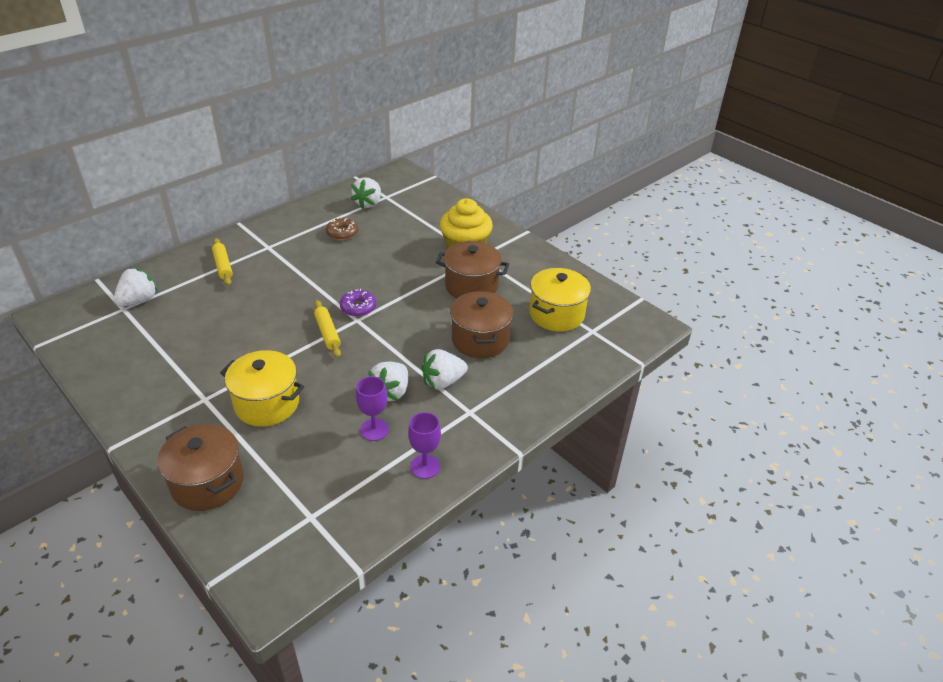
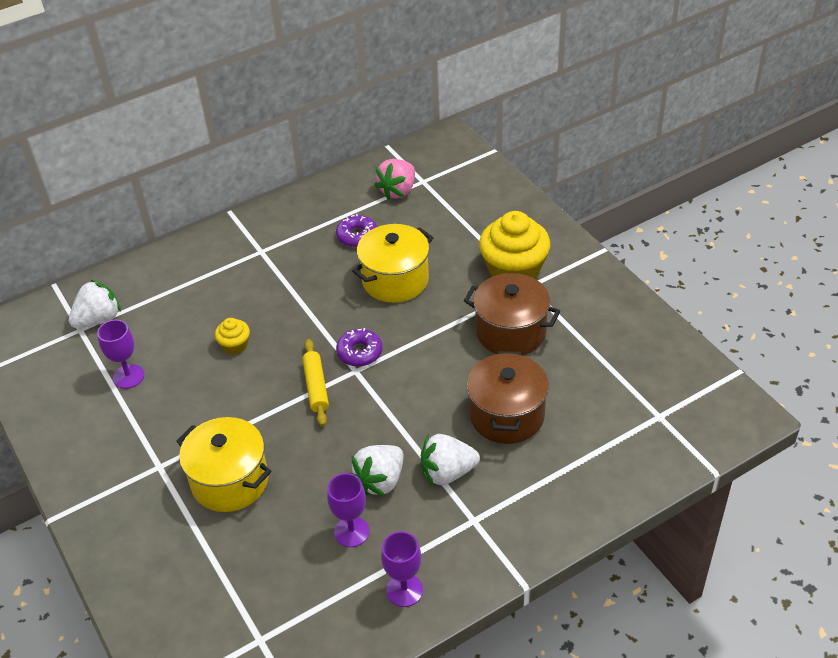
camera: 15 degrees right, 5 degrees up
brown pot [157,424,244,511] -> none
yellow rolling pin [212,238,233,286] -> none
brown donut [326,217,358,240] -> purple donut [336,214,377,247]
white strawberry [351,177,381,209] -> pink strawberry [374,159,415,200]
yellow pot [529,268,591,332] -> yellow pot moved to [352,224,434,303]
none -> purple goblet [97,320,144,389]
none -> yellow cupcake [215,318,250,355]

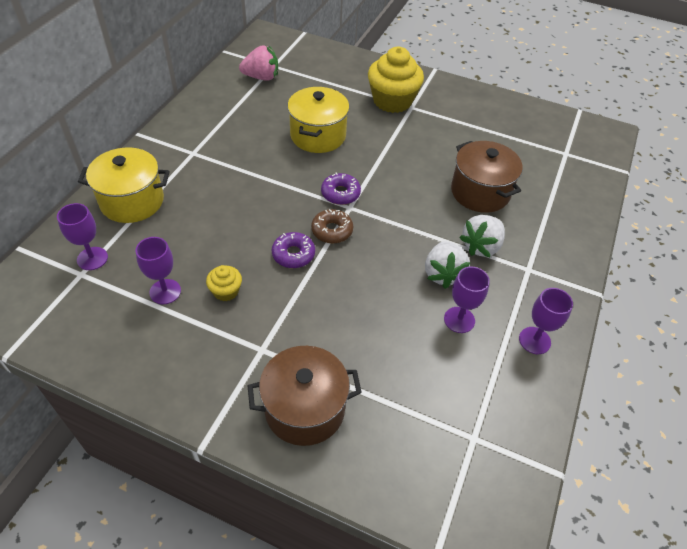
camera: 40 degrees left, 5 degrees up
white strawberry [69,280,121,328] -> purple goblet [57,203,108,270]
yellow pot [176,417,271,512] -> yellow pot moved to [78,148,170,223]
yellow cupcake [215,318,250,355] -> yellow cupcake moved to [206,265,242,301]
yellow rolling pin [302,339,329,426] -> brown donut [311,209,353,243]
purple donut [336,214,377,247] -> purple donut moved to [272,232,315,268]
pink strawberry [374,159,415,200] -> pink strawberry turned 90 degrees counterclockwise [239,45,278,81]
brown pot [464,273,560,355] -> brown pot moved to [248,346,362,446]

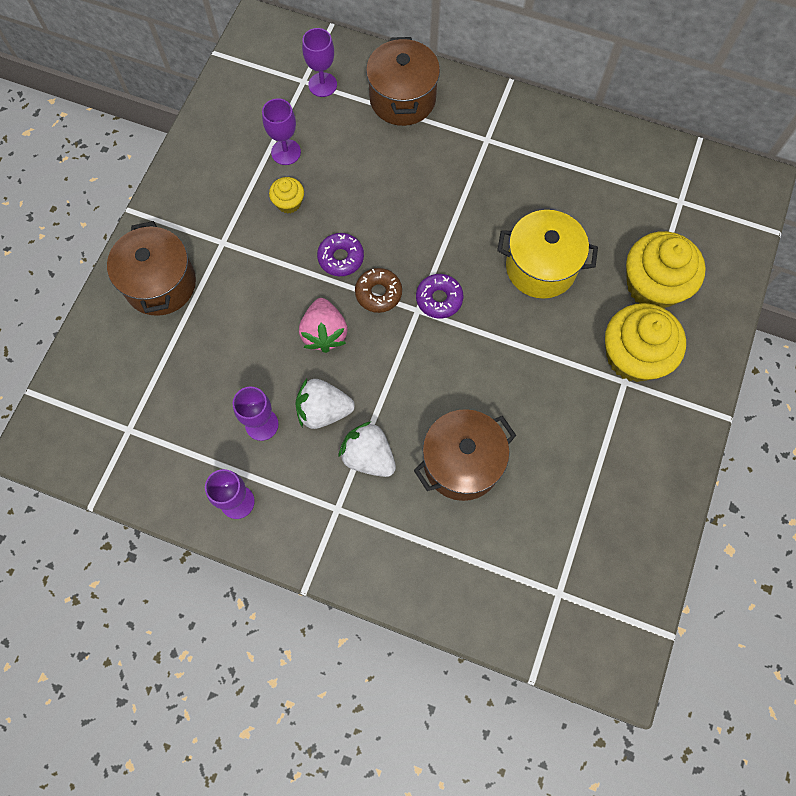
camera: 90 degrees right, 20 degrees up
yellow pot [78,148,170,223] -> brown pot [366,37,440,126]
pink strawberry [239,45,278,81] -> pink strawberry moved to [299,298,348,353]
none -> yellow cupcake [626,231,706,308]

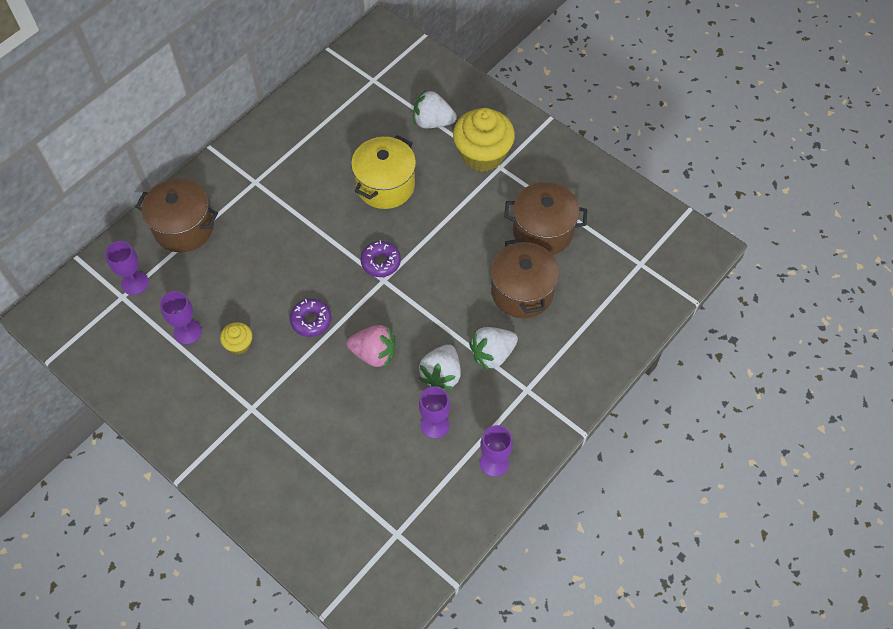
camera: 70 degrees left, 10 degrees down
brown pot [107,221,196,316] -> brown pot moved to [504,182,587,255]
brown donut [355,268,402,313] -> none
yellow cupcake [626,231,706,308] -> white strawberry [413,90,457,128]

